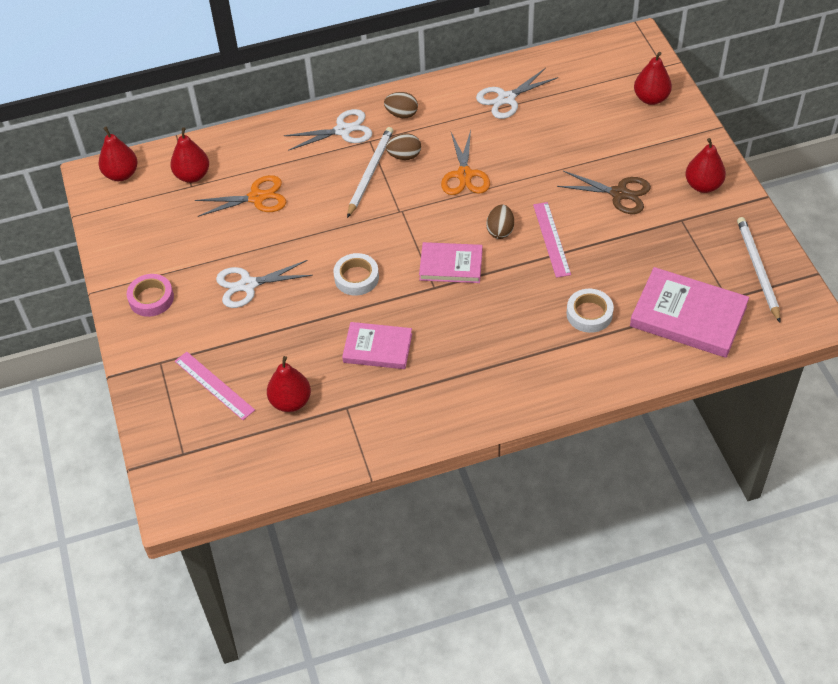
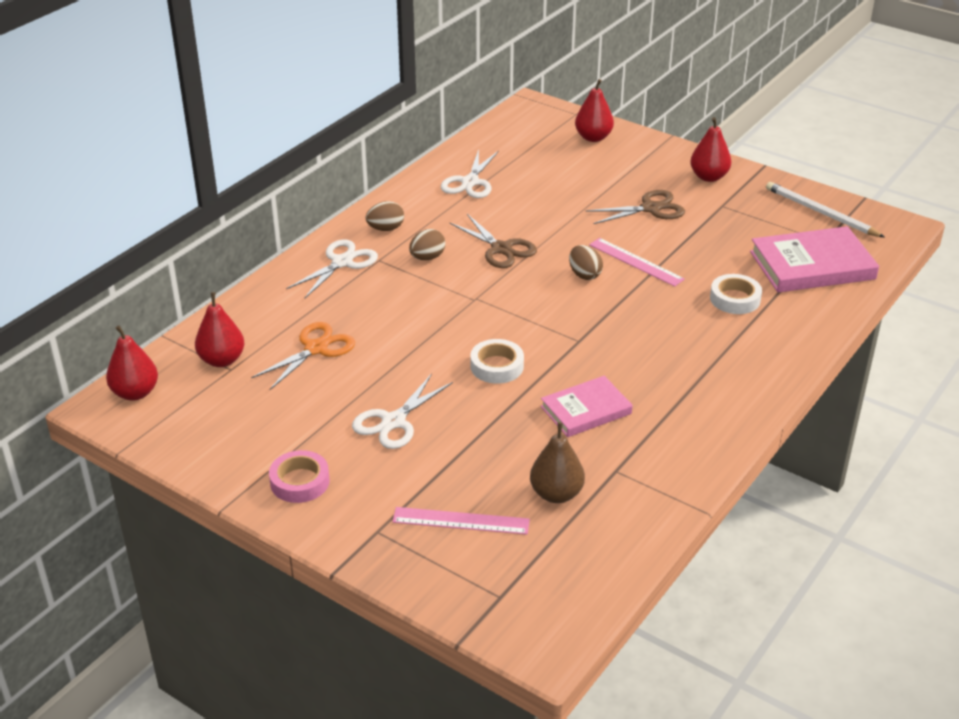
camera: 40 degrees left, 15 degrees down
red pear [267,356,311,412] -> brown pear [530,422,585,503]
white pencil [347,127,393,218] -> none
pink book [419,242,483,283] -> none
orange scissors [441,130,490,195] -> brown scissors [450,214,537,268]

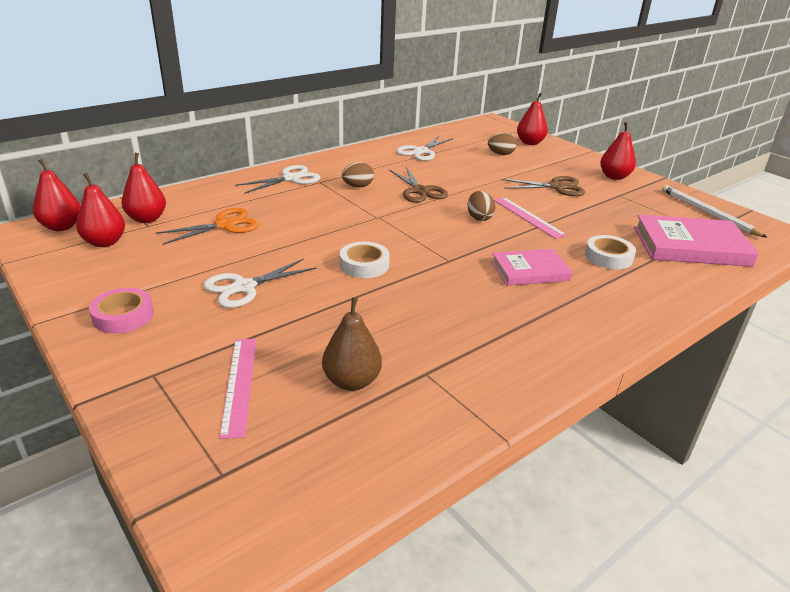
camera: 15 degrees right, 5 degrees down
brown egg [366,201,404,231] -> brown egg moved to [488,133,517,155]
pink ruler [392,507,530,535] -> pink ruler turned 60 degrees clockwise [219,339,257,439]
pink book [541,376,633,437] -> pink book moved to [491,249,572,286]
none -> red pear [76,173,125,247]

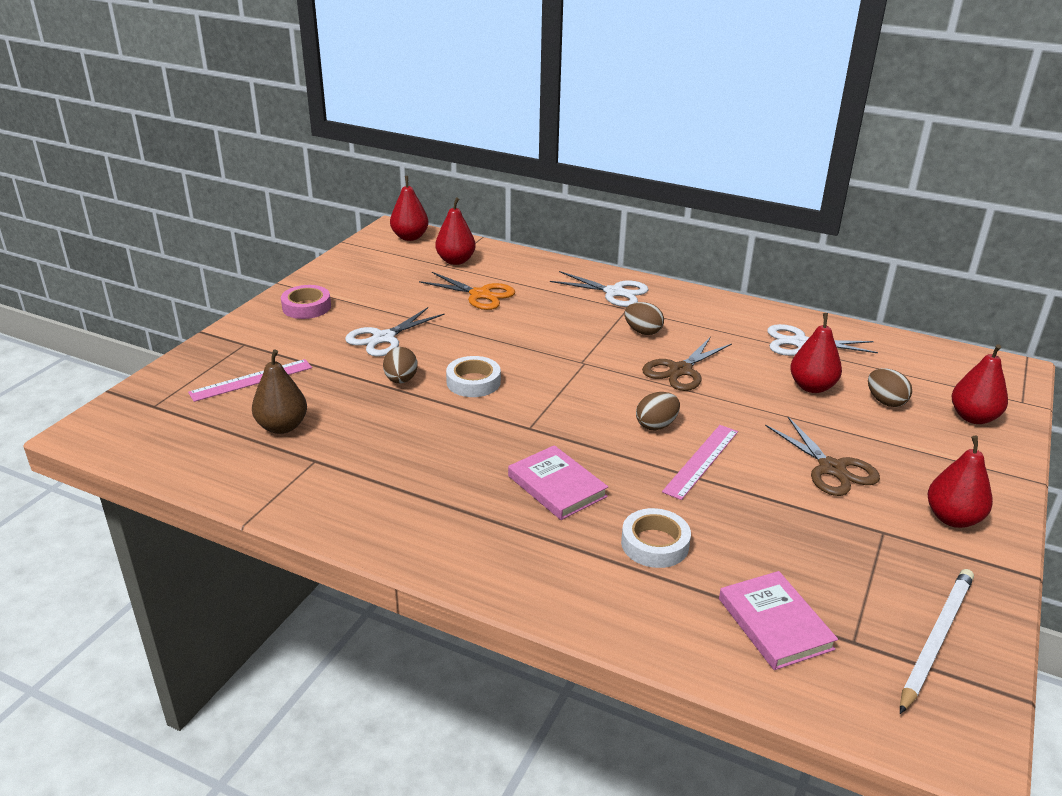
camera: 65 degrees right, 0 degrees up
red pear [76,173,125,247] -> red pear moved to [790,313,842,393]
white scissors [203,258,317,308] -> white scissors turned 75 degrees counterclockwise [345,307,445,357]
pink book [634,215,759,267] -> pink book [719,571,838,670], size x0.63
none -> brown egg [383,347,418,384]

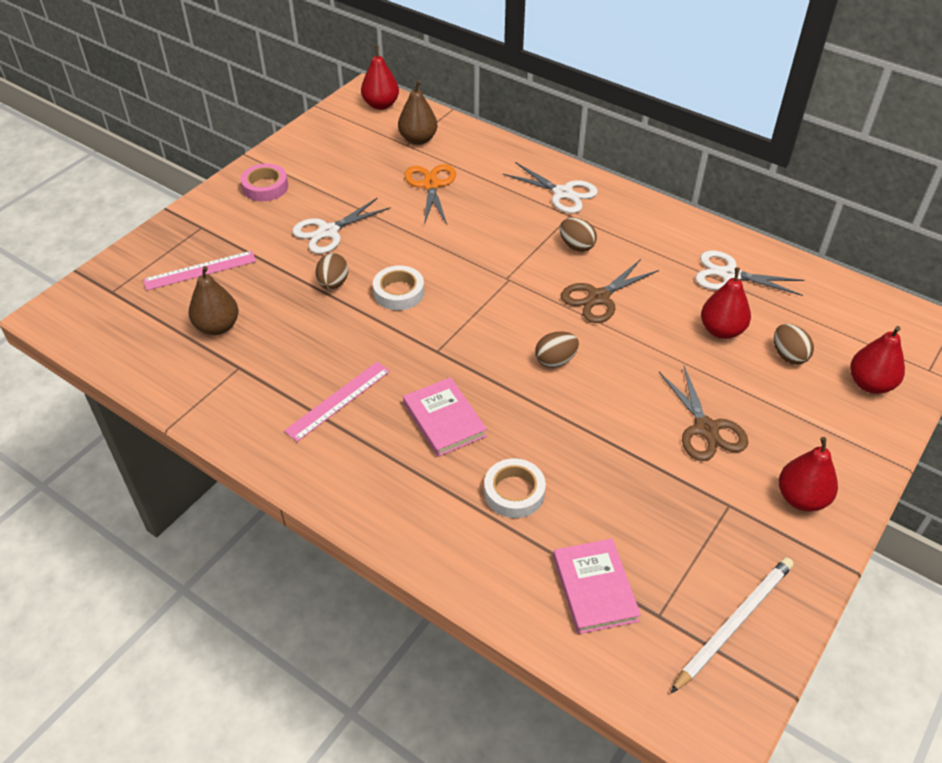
camera: 10 degrees right, 15 degrees up
orange scissors [419,272,515,310] -> orange scissors turned 135 degrees counterclockwise [405,164,456,225]
red pear [435,198,476,265] -> brown pear [398,80,437,145]
pink ruler [662,425,738,500] -> pink ruler moved to [284,362,390,442]

